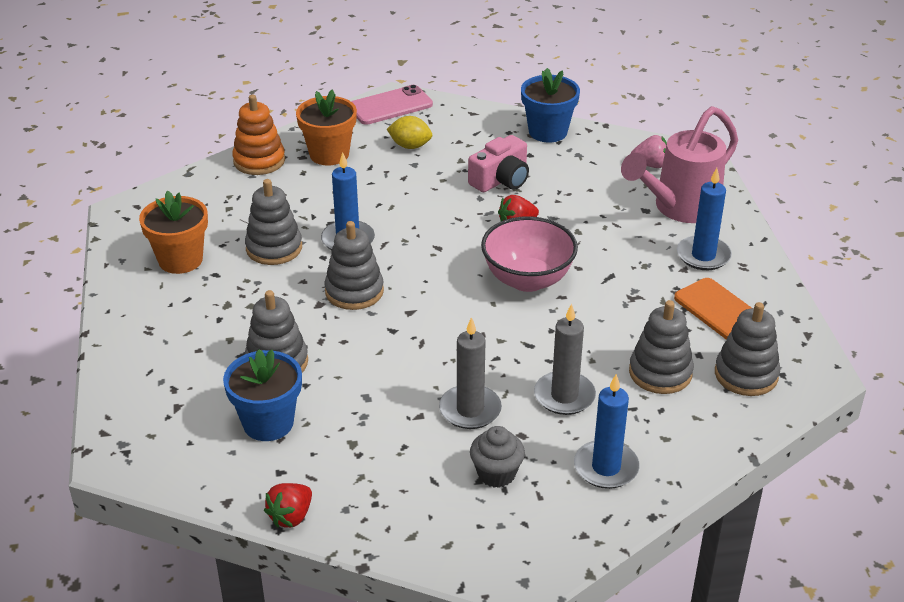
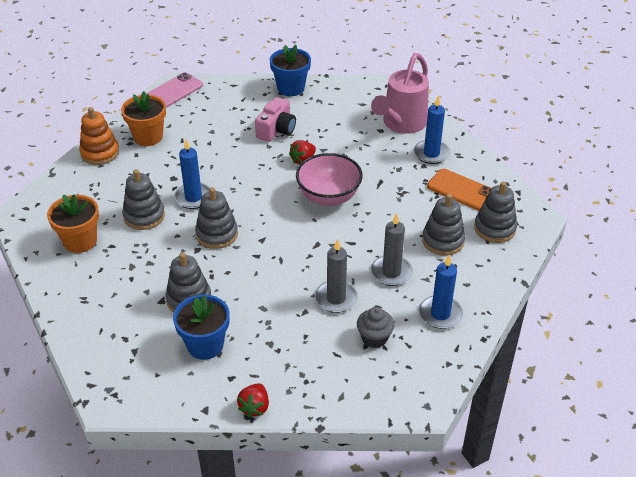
camera: 20 degrees left, 5 degrees up
yellow lemon [387,116,432,149] -> none
pink strawberry [630,135,667,168] -> none

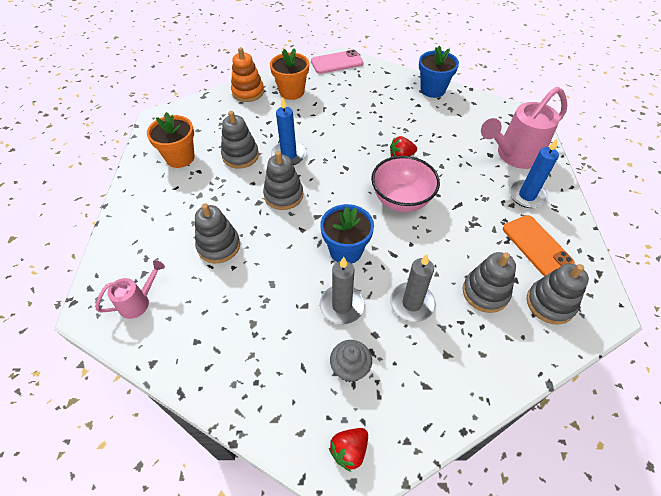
camera: 30 degrees right, 10 degrees up
blue flower pot [173,294,230,360] -> blue flower pot moved to [320,204,374,264]
red strawberry [237,383,269,418] -> red strawberry moved to [329,428,368,472]
pink camera [255,97,296,142] -> none
blue candle [419,255,463,329] -> none
none -> pink watering can [96,260,165,319]

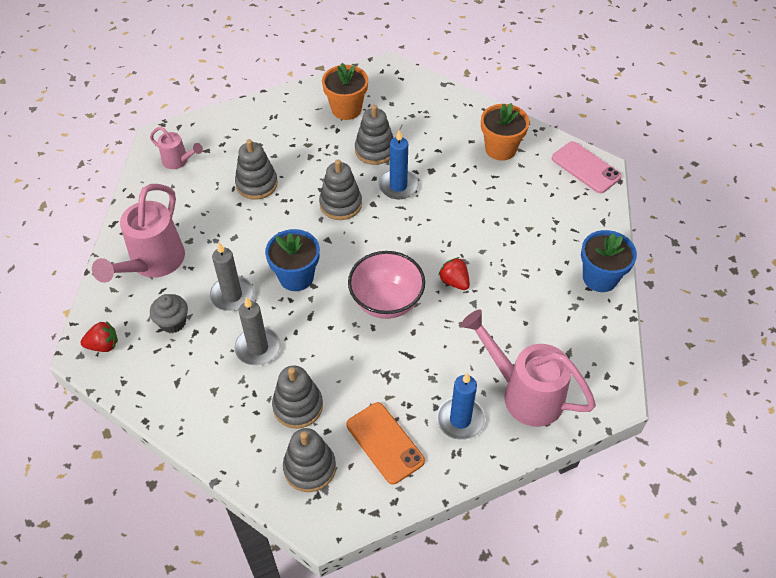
camera: 65 degrees right, 0 degrees up
orange stacking toy [231,47,264,102] -> none
red strawberry [329,428,368,472] -> red strawberry turned 150 degrees clockwise [80,321,118,352]
orange phone [503,215,575,276] -> orange phone turned 75 degrees counterclockwise [347,402,425,484]
none -> pink watering can [92,184,185,283]

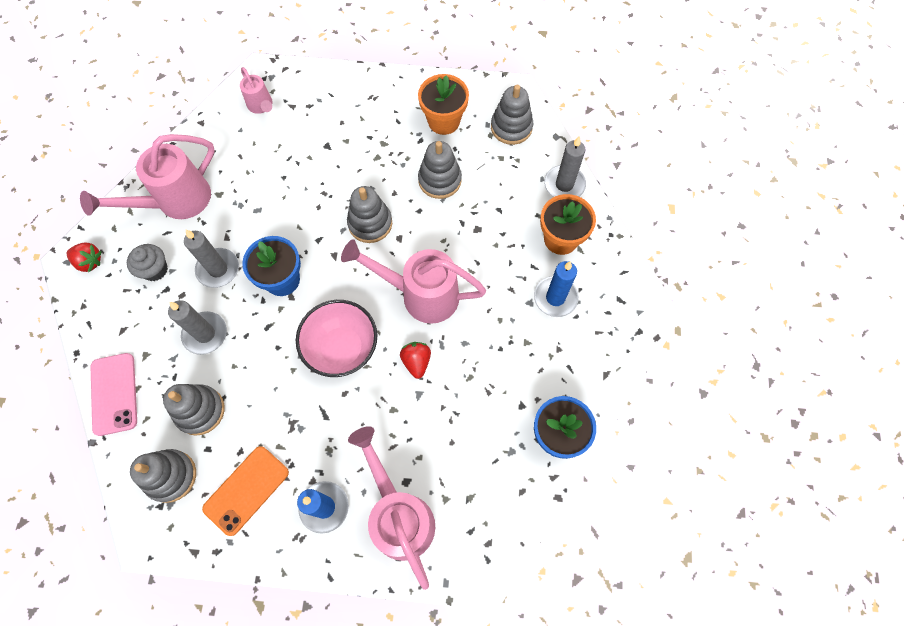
camera: 30 degrees right, 15 degrees up
grey stacking toy [235,139,278,200] -> grey stacking toy moved to [491,85,533,145]
orange phone [347,402,425,484] -> orange phone turned 45 degrees clockwise [202,446,289,536]
blue candle [378,130,419,199] -> blue candle moved to [534,261,579,317]
pink phone [552,141,622,193] -> pink phone moved to [91,353,137,436]
none -> pink watering can [341,239,486,324]
none -> grey candle [544,136,586,197]

